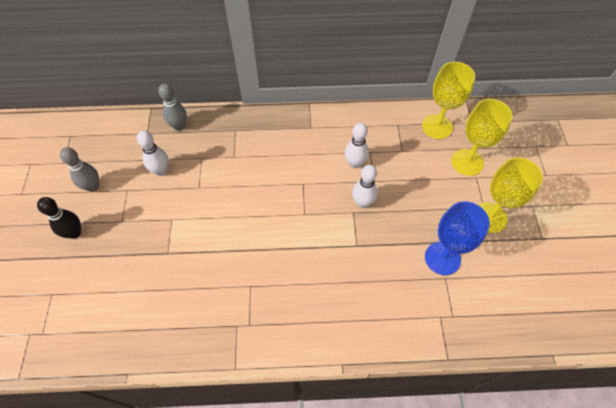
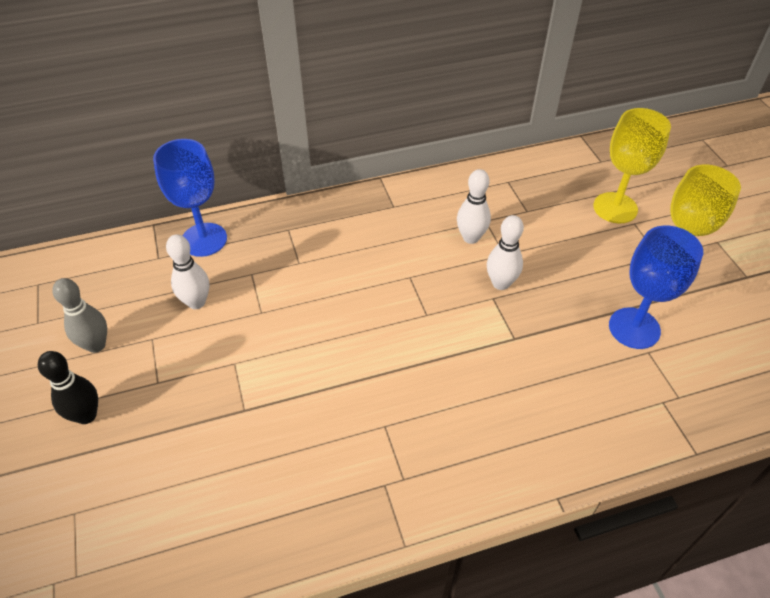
camera: 15 degrees left, 10 degrees down
grey bowling pin [158,83,187,131] -> blue goblet [153,139,227,257]
yellow goblet [422,62,475,139] -> none

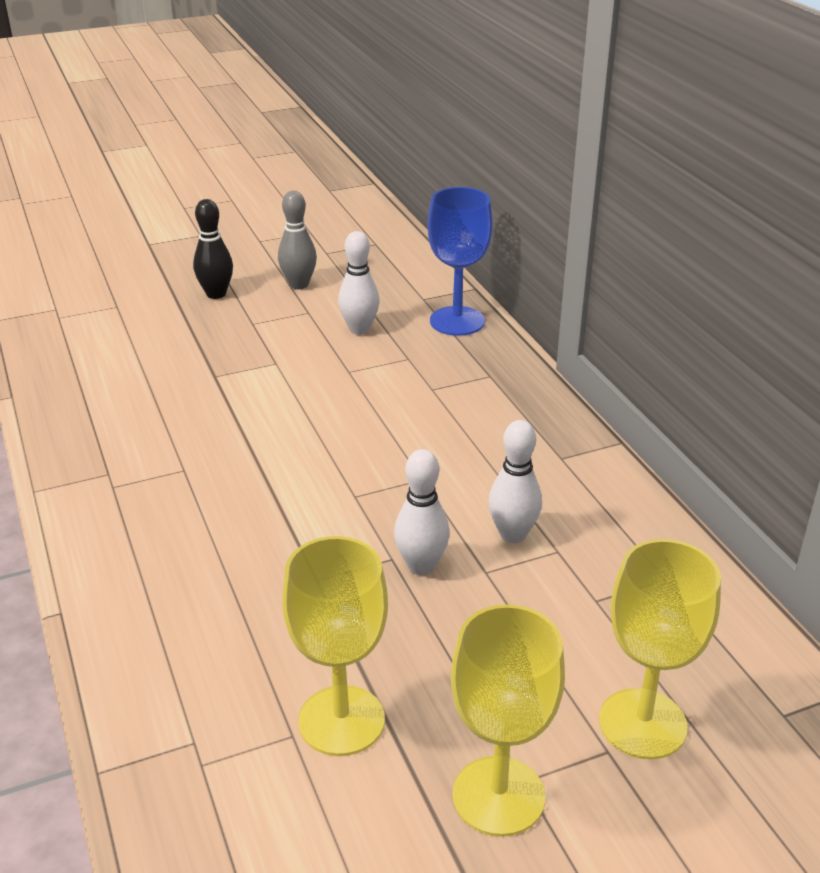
camera: 85 degrees right, 15 degrees down
blue goblet [609,225,703,349] -> yellow goblet [282,536,388,756]

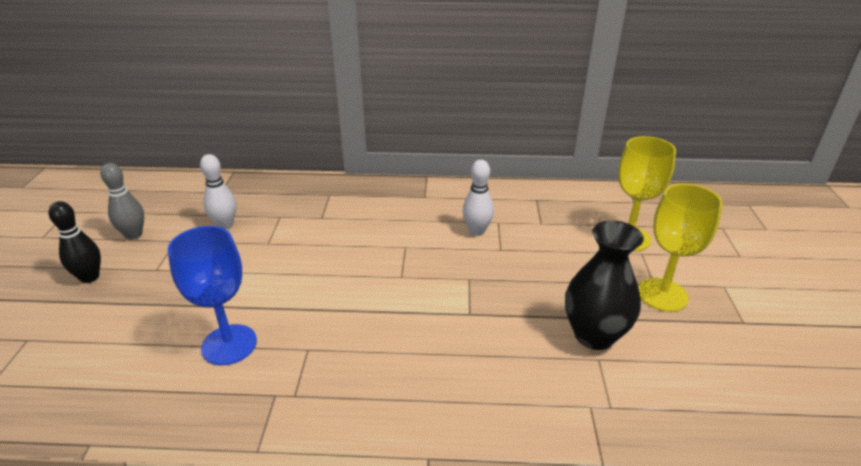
camera: 65 degrees left, 0 degrees up
yellow goblet [282,536,388,756] -> black vase [565,220,644,350]
white bowling pin [394,449,450,575] -> none
blue goblet [428,187,493,336] -> blue goblet moved to [168,226,257,365]

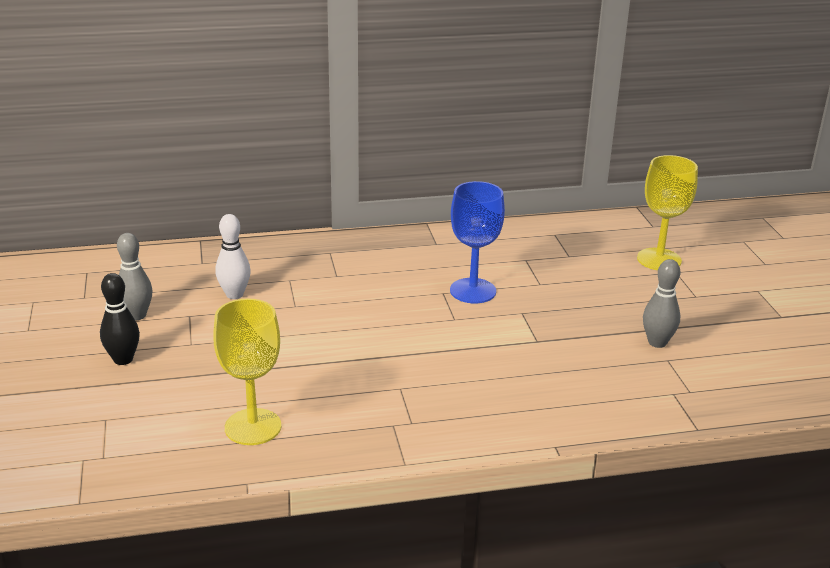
camera: 15 degrees left, 5 degrees down
blue goblet [168,226,257,365] -> blue goblet moved to [450,181,505,303]
white bowling pin [462,160,494,236] -> none
black vase [565,220,644,350] -> grey bowling pin [643,259,680,348]
yellow goblet [638,184,723,312] -> yellow goblet moved to [213,298,281,445]

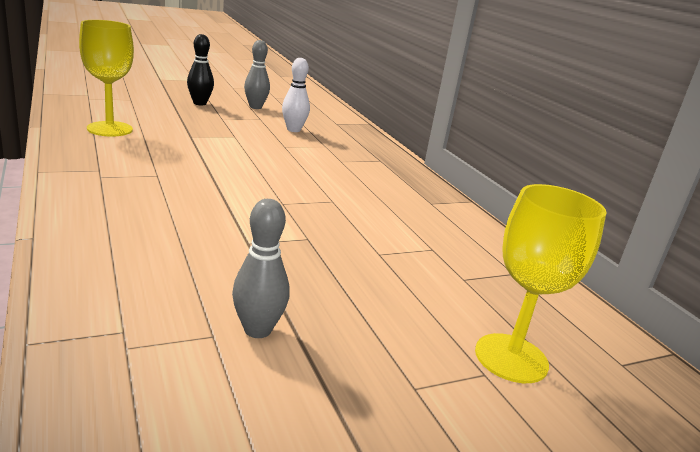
camera: 75 degrees right, 5 degrees down
blue goblet [450,181,505,303] -> none

